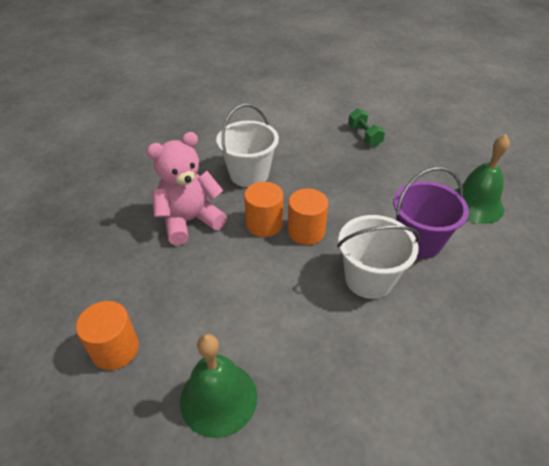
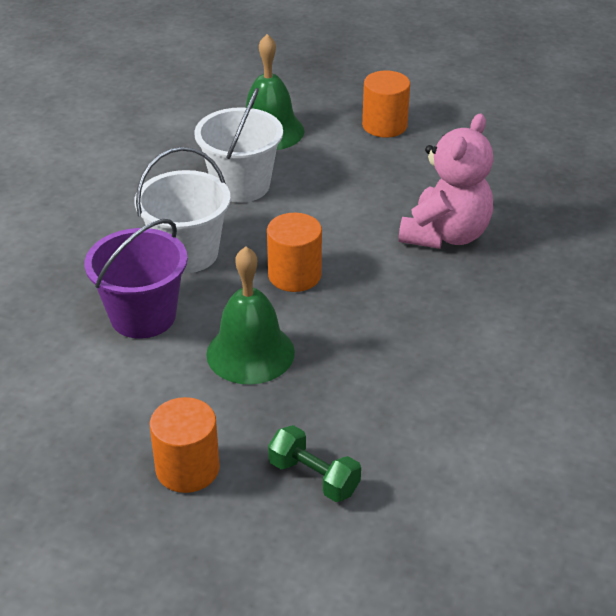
camera: 150 degrees right, 5 degrees down
white bucket [216,104,279,187] -> white bucket moved to [194,88,283,203]
orange cylinder [244,182,283,237] -> orange cylinder moved to [150,397,220,493]
green bell [454,134,510,224] -> green bell moved to [206,246,295,384]

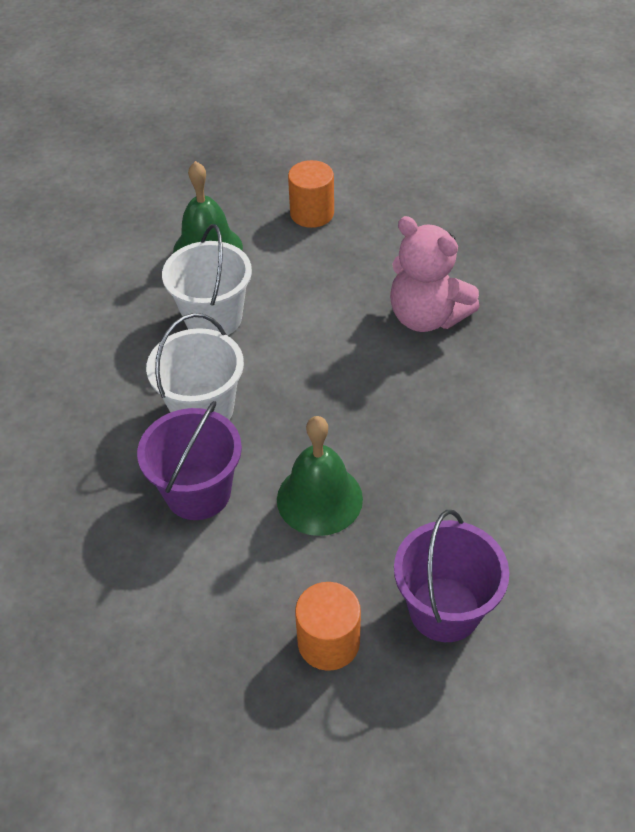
camera: 20 degrees left, 10 degrees up
orange cylinder [267,213,322,292] -> none
green dumbbell [268,425,361,502] -> purple bucket [394,510,509,642]
pink teddy bear [399,113,493,249] -> pink teddy bear turned 120 degrees clockwise [390,216,479,332]

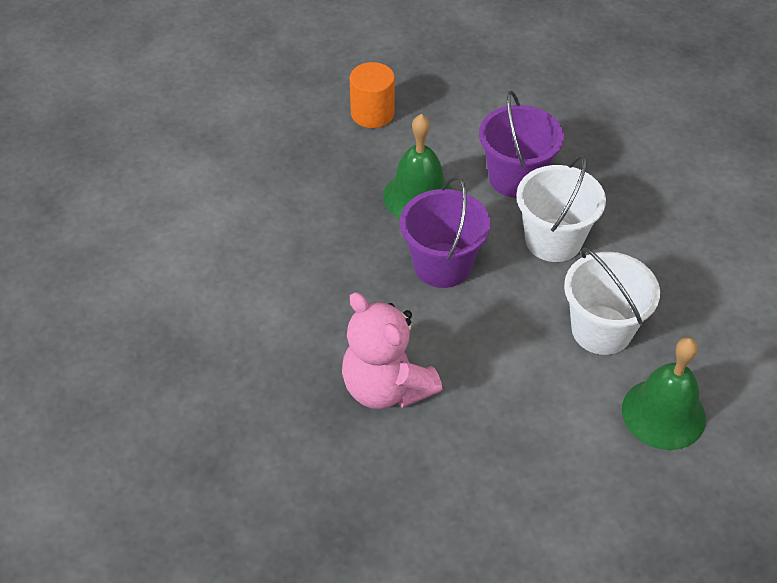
camera: 160 degrees right, 0 degrees up
orange cylinder [288,160,334,228] -> none
pink teddy bear [390,216,479,332] -> pink teddy bear turned 150 degrees counterclockwise [342,292,442,409]
purple bucket [394,510,509,642] -> purple bucket moved to [400,176,490,288]

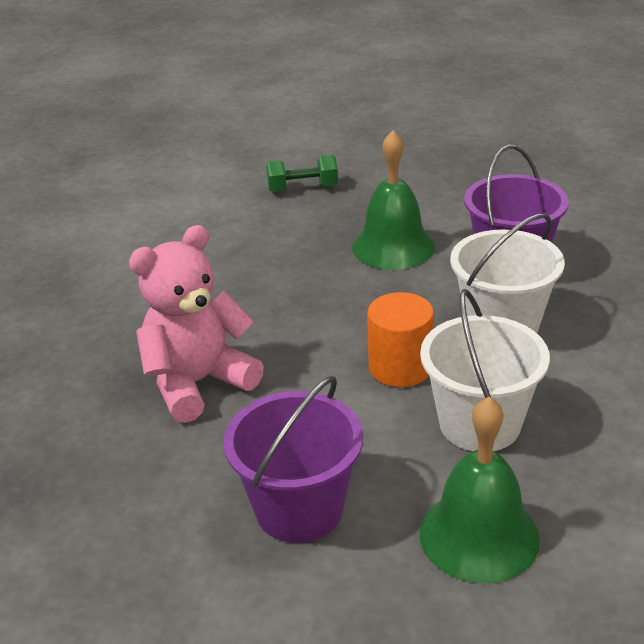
camera: 35 degrees right, 15 degrees down
pink teddy bear [342,292,442,409] -> pink teddy bear turned 60 degrees clockwise [129,225,264,423]
orange cylinder [350,62,395,128] -> orange cylinder moved to [367,292,434,387]
purple bucket [400,176,490,288] -> purple bucket moved to [223,376,363,543]
none -> green dumbbell [266,155,338,192]

